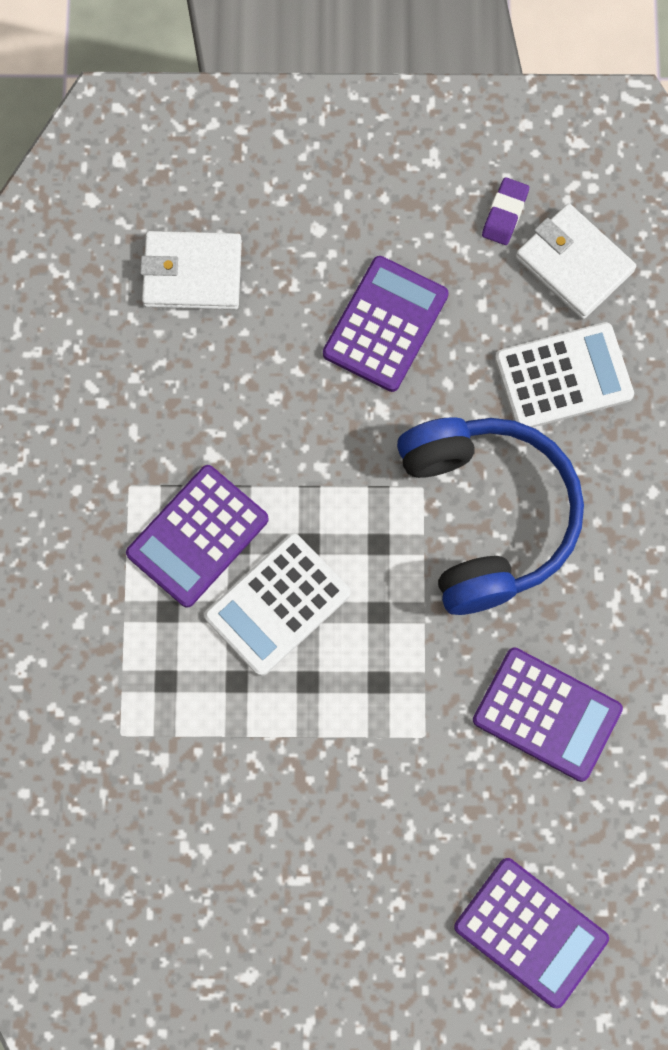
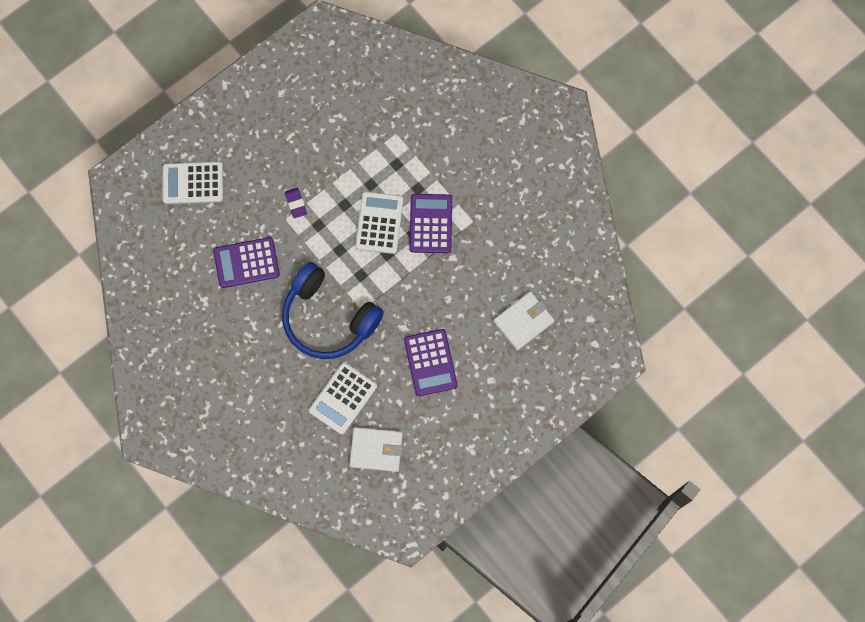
camera: 140 degrees right, 0 degrees up
purple calculator [454,858,609,1008] -> white calculator [162,162,223,204]
purple eraser [482,177,529,245] -> purple eraser moved to [285,188,307,218]

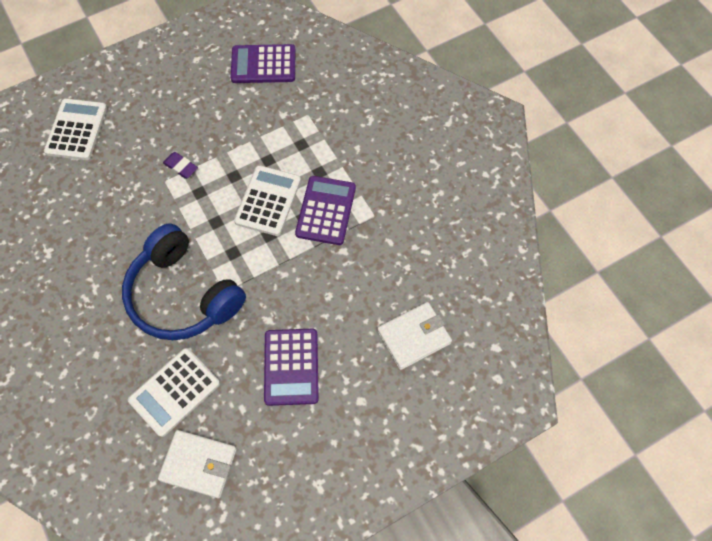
camera: 10 degrees right, 10 degrees down
white calculator [162,162,223,204] -> white calculator turned 90 degrees clockwise [44,99,107,160]
purple calculator [213,237,280,288] -> purple calculator moved to [230,44,295,83]
purple eraser [285,188,307,218] -> purple eraser turned 45 degrees counterclockwise [163,152,198,179]

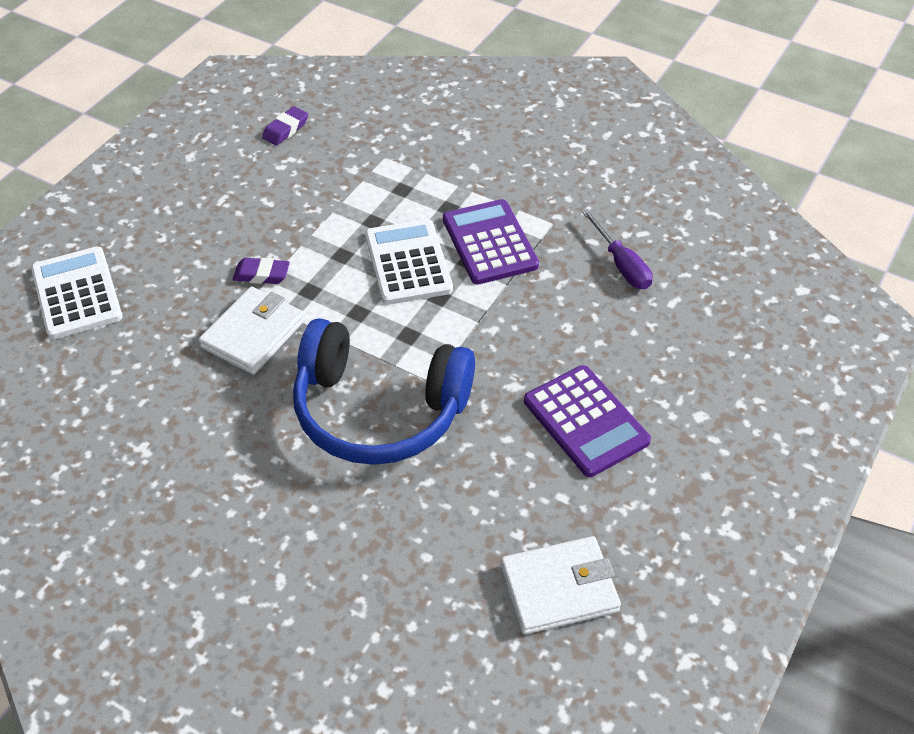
camera: 30 degrees left, 15 degrees down
white calculator [128,348,220,437] -> none
purple calculator [230,44,295,83] -> purple eraser [262,106,308,146]
white wallet [377,302,452,370] -> white wallet moved to [199,287,305,374]
none -> purple screwdriver [582,209,653,289]

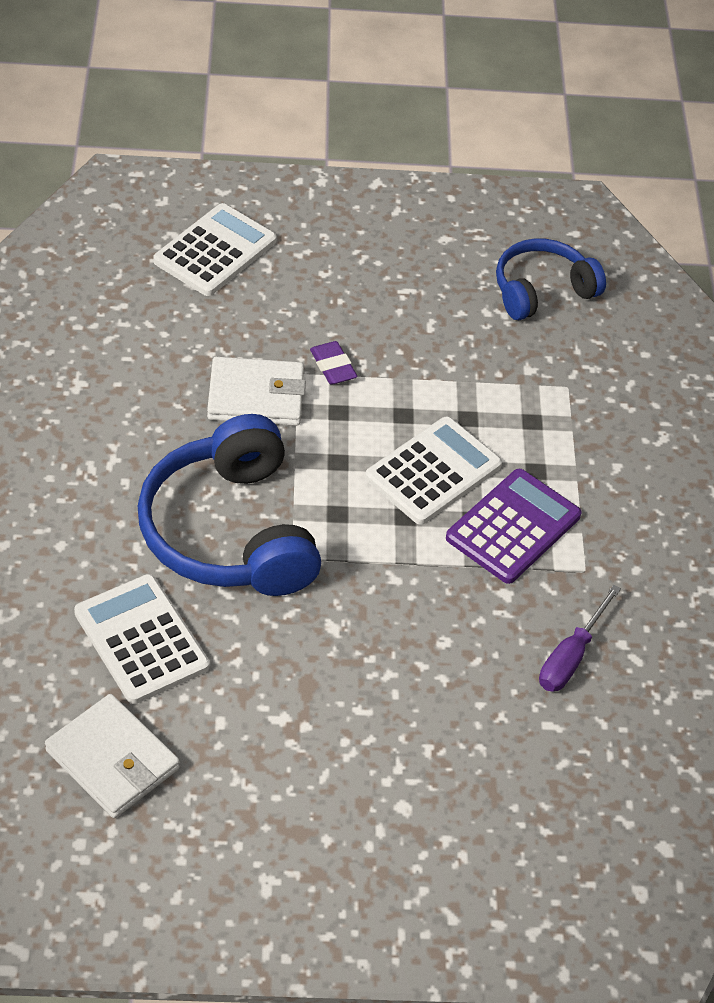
camera: 55 degrees right, 0 degrees up
purple eraser [262,106,308,146] -> blue headphones [496,239,606,320]
purple calculator [524,365,651,477] -> none
none -> white calculator [74,574,209,704]

